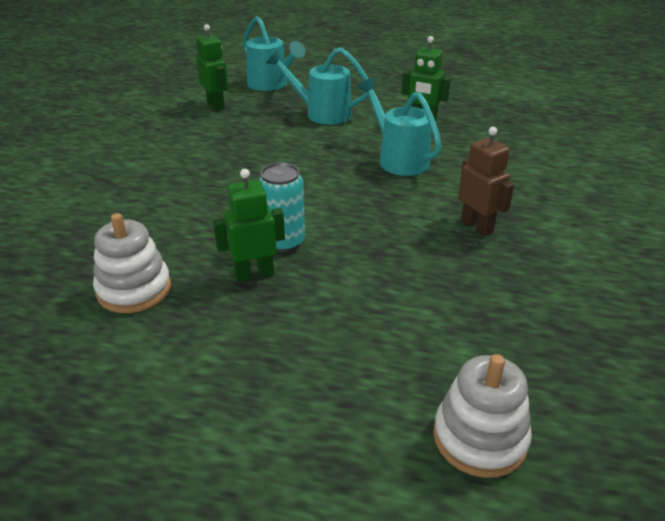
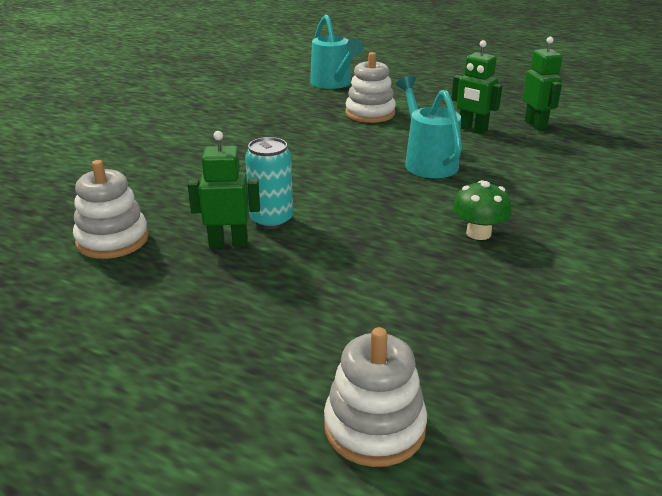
camera: 15 degrees right, 5 degrees down
green robot [196,24,228,111] -> green robot moved to [522,37,562,130]
turquoise watering can [266,47,368,125] -> white stacking toy [345,52,396,123]
brown robot [458,127,514,236] -> green mushroom [453,180,512,240]

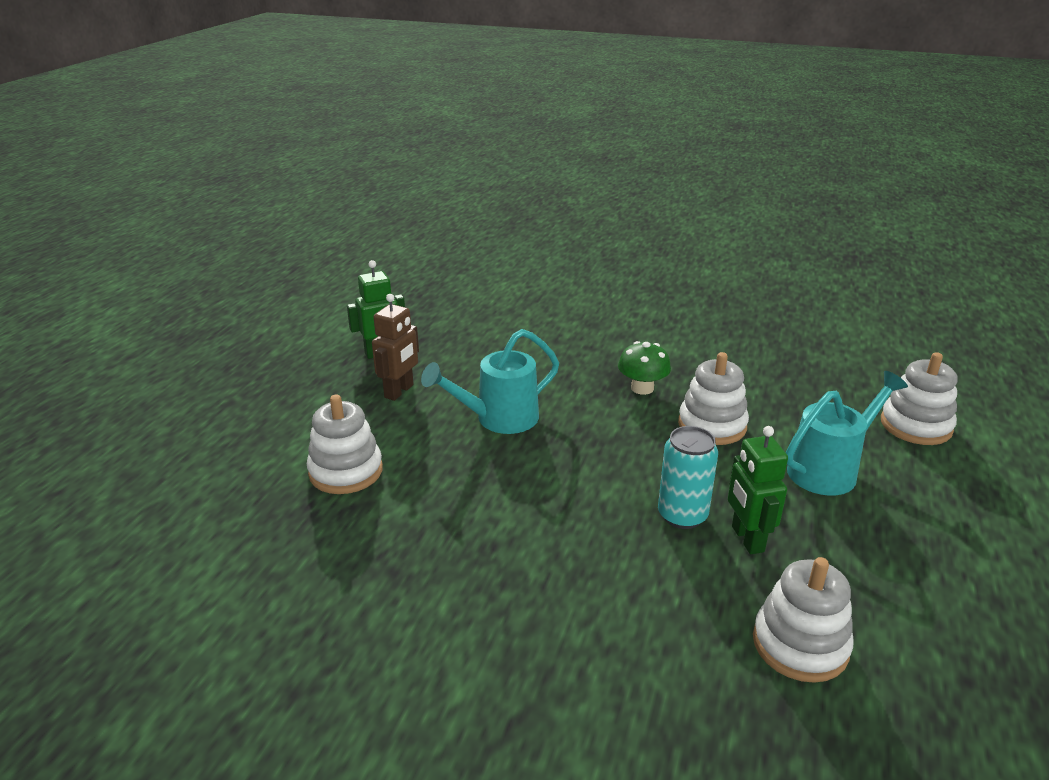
camera: 100 degrees left, 0 degrees up
turquoise watering can [310,14,364,89] -> turquoise watering can moved to [785,371,908,496]
green robot [451,40,502,134] -> brown robot [372,294,419,401]
none -> white stacking toy [678,352,749,445]

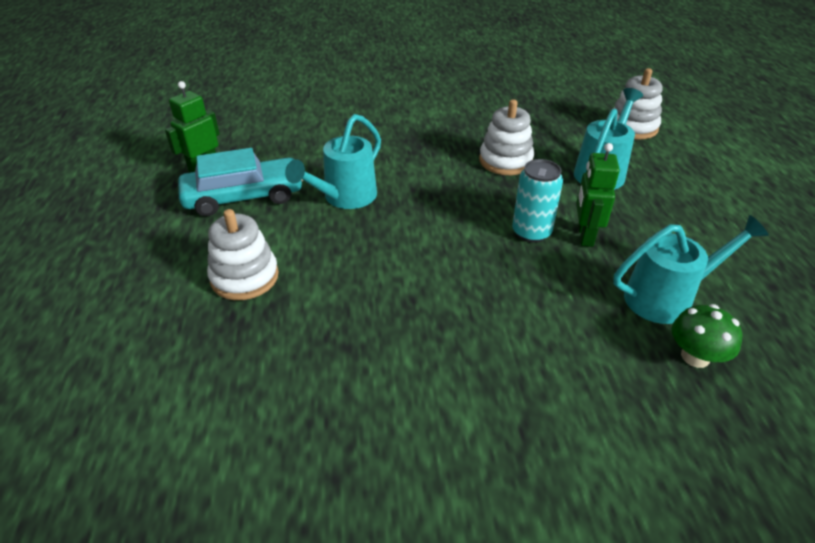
camera: 25 degrees left, 10 degrees up
brown robot [372,294,419,401] -> turquoise car [178,148,303,216]
green mushroom [618,341,671,395] -> green mushroom moved to [672,304,743,368]
green robot [728,426,788,554] -> green robot turned 45 degrees clockwise [576,143,620,247]
white stacking toy [753,557,853,683] -> turquoise watering can [613,215,769,324]

